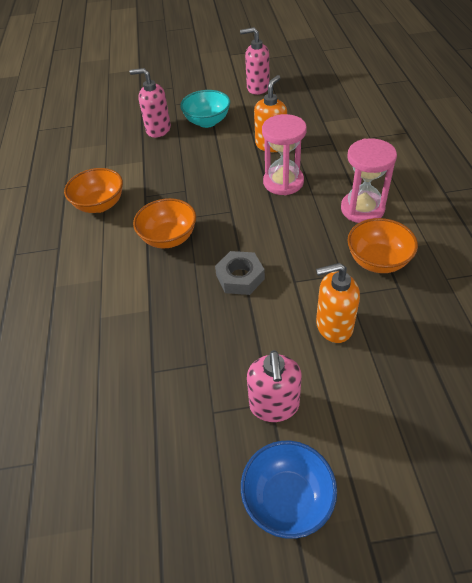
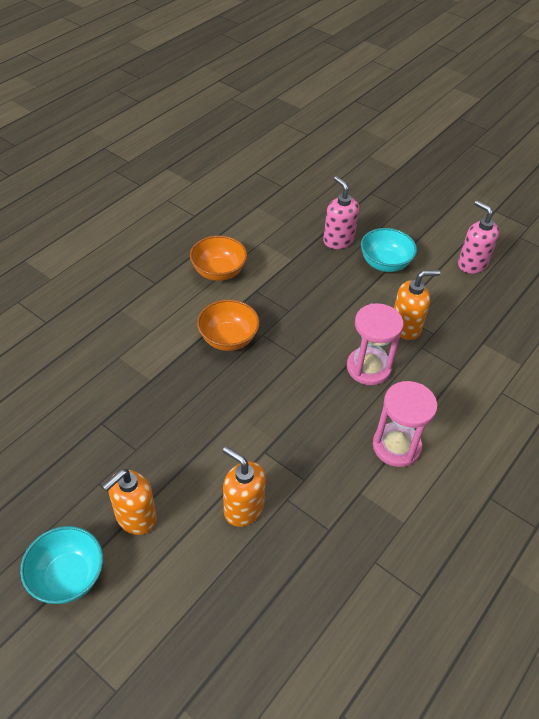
camera: 40 degrees right, 0 degrees up
grey nut [215,251,265,295] -> none
blue bowl [241,441,337,539] -> turquoise bowl [20,526,103,604]
pink soap dispenser [247,350,302,422] -> orange soap dispenser [102,469,157,535]
orange bowl [347,218,418,273] -> none

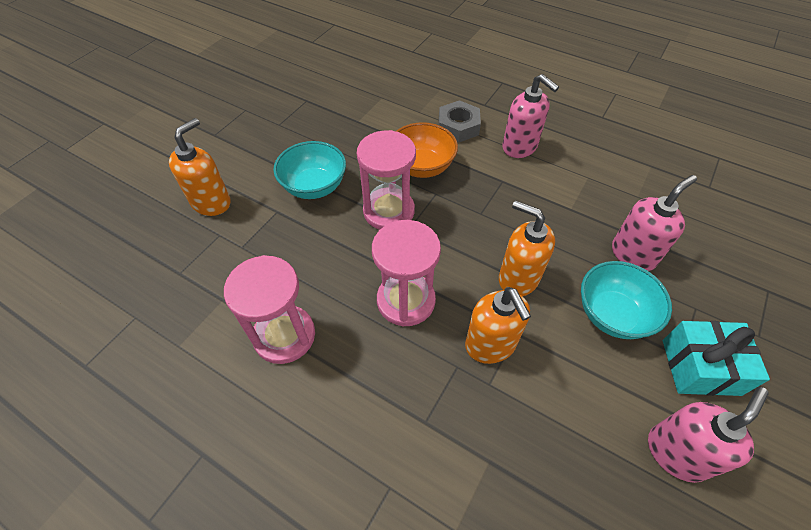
camera: 85 degrees right, 5 degrees up
turquoise bowl [20,526,103,604] -> turquoise bowl moved to [273,141,346,199]
orange soap dispenser [102,469,157,535] -> orange soap dispenser moved to [499,200,555,296]
orange bowl [190,235,247,281] -> pink soap dispenser [502,74,559,158]
none -> pink hourglass [357,130,416,230]
none -> grey nut [439,100,481,142]
none -> turquoise gift [663,321,770,396]

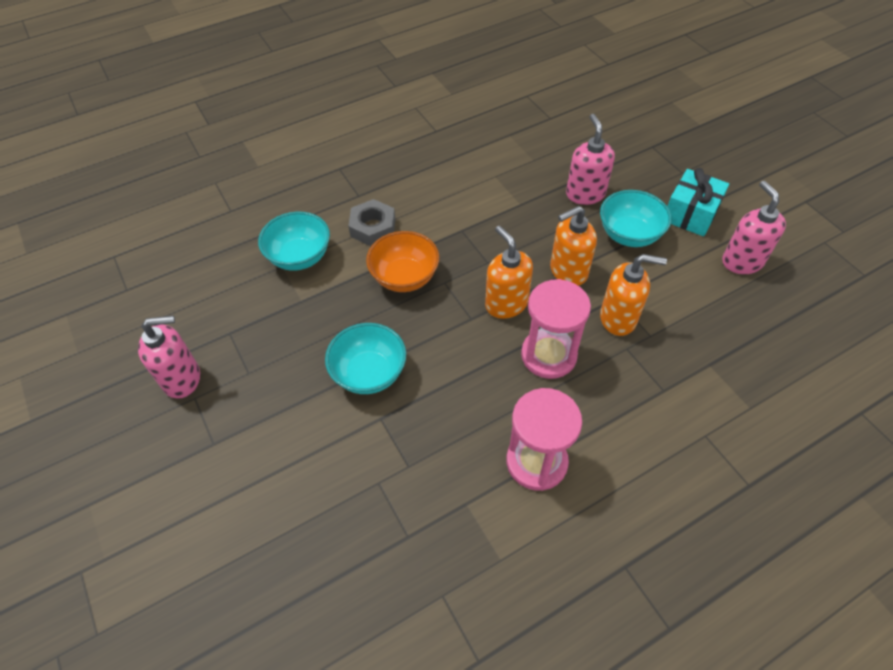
camera: 60 degrees left, 0 degrees up
orange soap dispenser [169,118,231,216] -> orange soap dispenser moved to [485,226,533,319]
pink hourglass [357,130,416,230] -> none
pink soap dispenser [502,74,559,158] -> pink soap dispenser moved to [138,315,200,399]
none -> turquoise bowl [258,212,330,271]

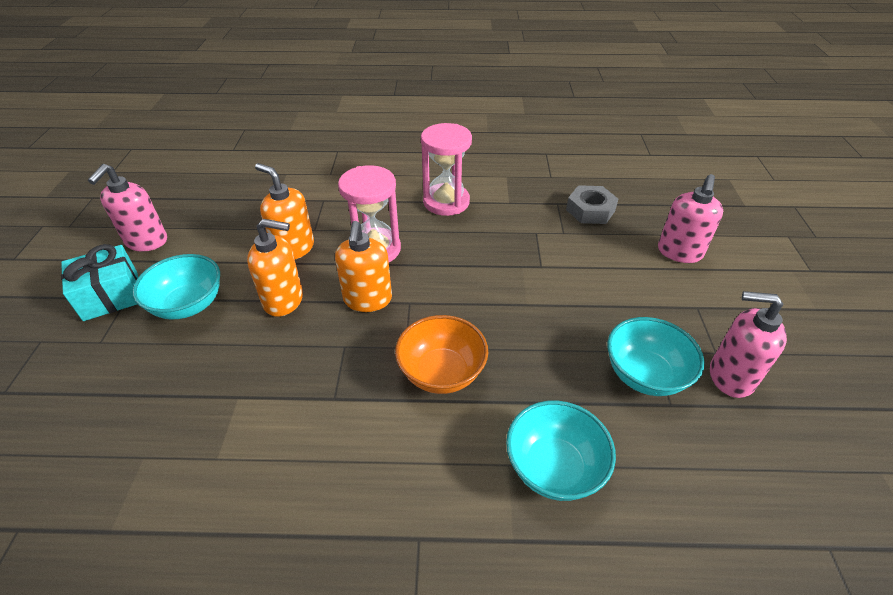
camera: 150 degrees left, 10 degrees down
turquoise bowl [325,323,406,394] -> turquoise bowl moved to [607,317,704,396]
grey nut [348,199,395,246] -> grey nut moved to [566,185,618,224]
pink soap dispenser [566,114,615,205] -> pink soap dispenser moved to [658,174,723,263]

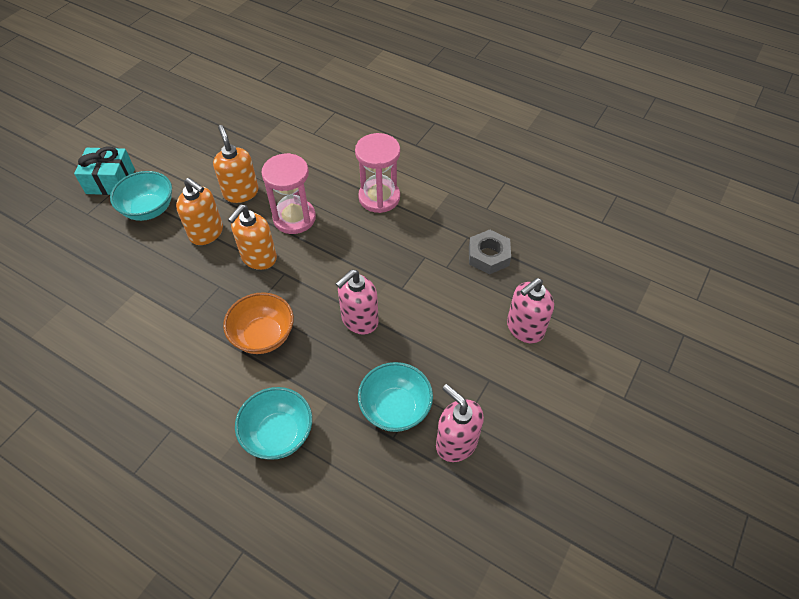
camera: 30 degrees right, 10 degrees up
pink soap dispenser [88,164,167,251] -> pink soap dispenser moved to [336,270,379,335]

